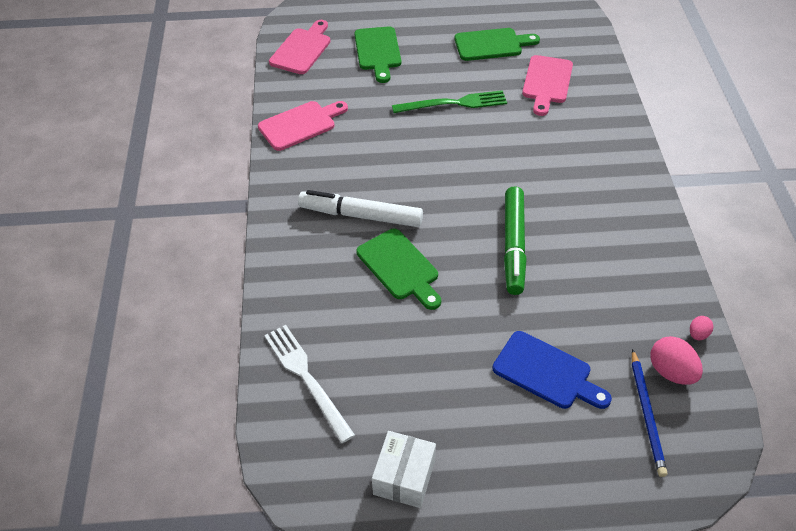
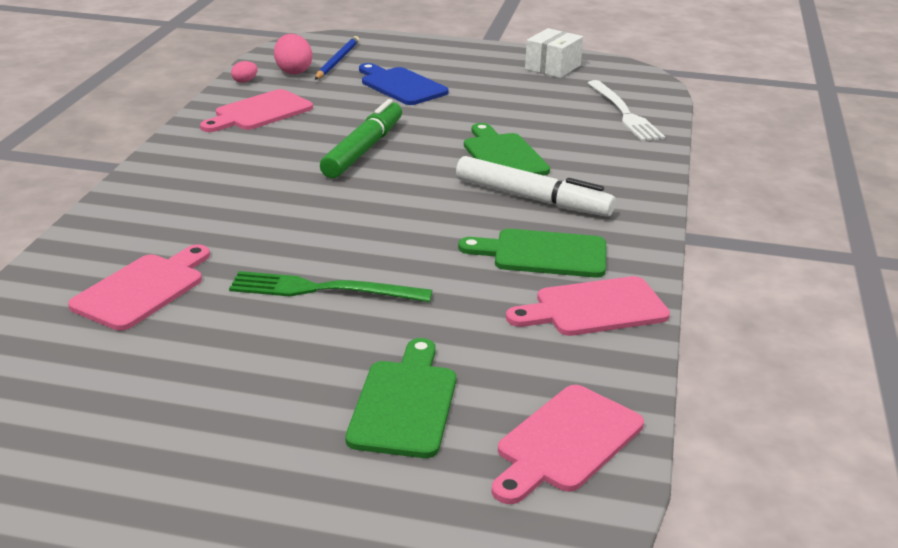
camera: 165 degrees left, 20 degrees down
green cutting board [454,28,540,61] -> green cutting board moved to [458,229,606,277]
none -> pink cutting board [200,89,313,132]

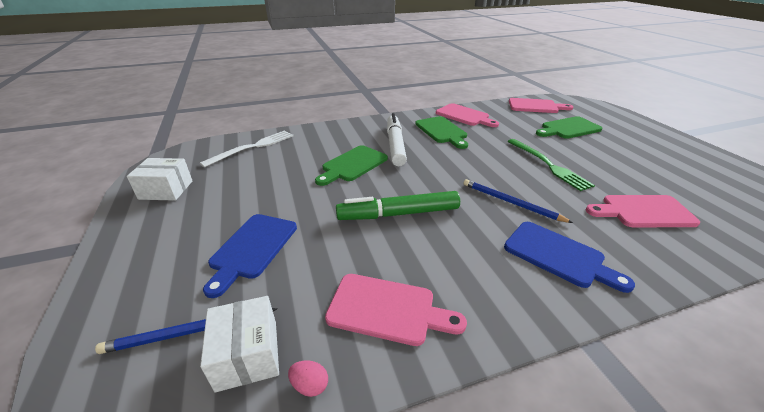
camera: 120 degrees left, 5 degrees up
pink egg [274,34,312,74] -> white box [200,296,279,393]
none -> blue pencil [464,179,573,223]
none -> blue cutting board [504,222,635,293]

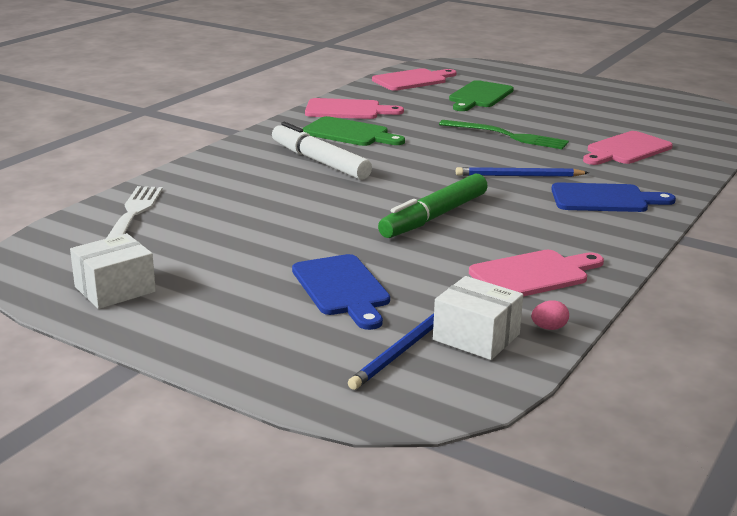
camera: 40 degrees left, 10 degrees down
green cutting board [315,145,388,186] -> none

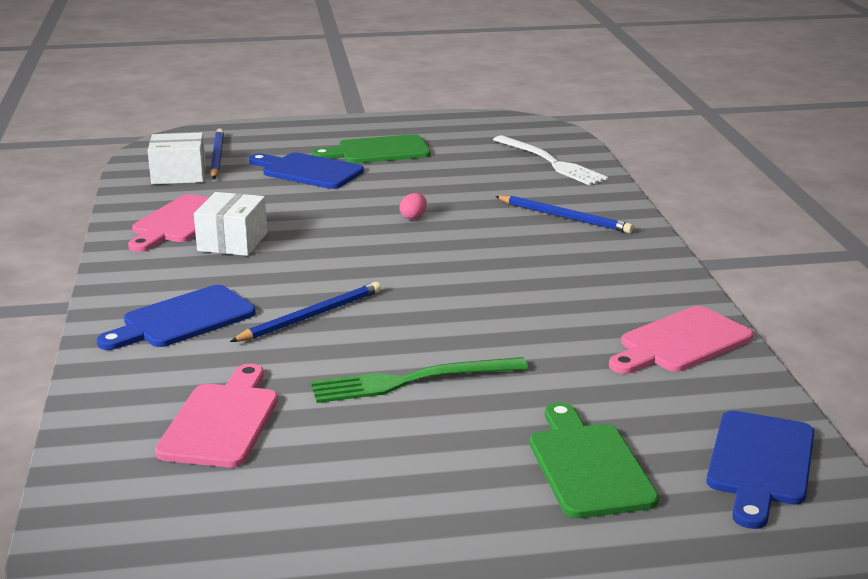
camera: 140 degrees right, 0 degrees up
white box [70,233,156,309] -> white box moved to [194,192,267,256]
white marker [272,122,372,180] -> none
green cutting board [303,116,405,146] -> green cutting board moved to [312,134,431,163]
pink cutting board [372,68,456,91] -> blue cutting board [707,411,814,529]
green marker [378,174,488,238] -> none
pink egg [531,300,569,330] -> pink egg moved to [399,193,427,220]
none -> blue pencil [495,196,633,233]

